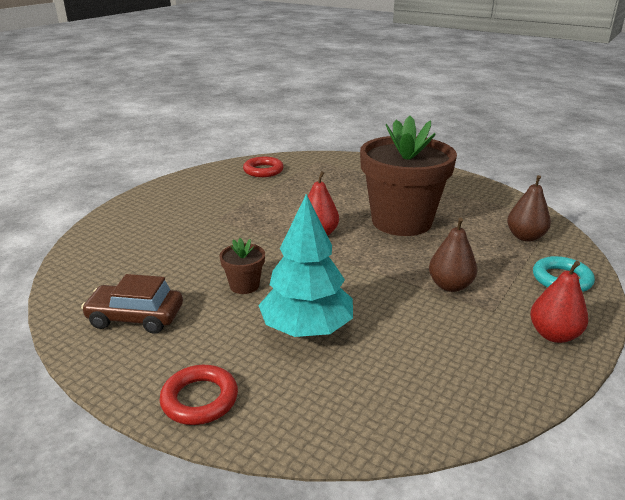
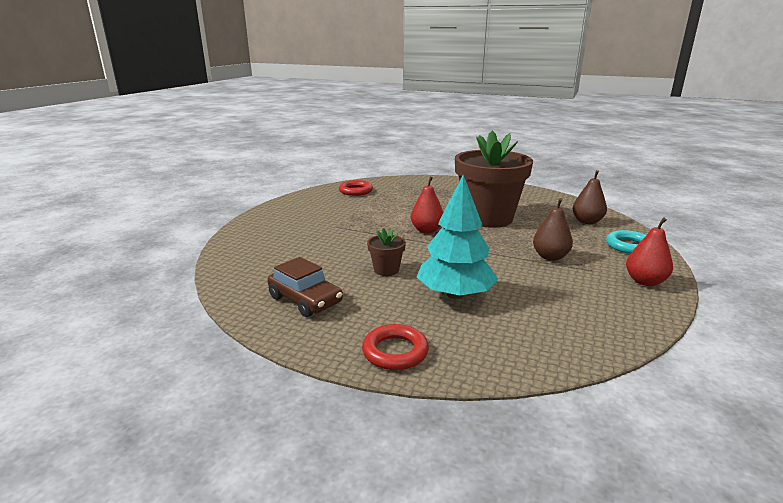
camera: 10 degrees left, 5 degrees down
brown car [81,274,183,334] -> brown car turned 135 degrees counterclockwise [267,257,343,317]

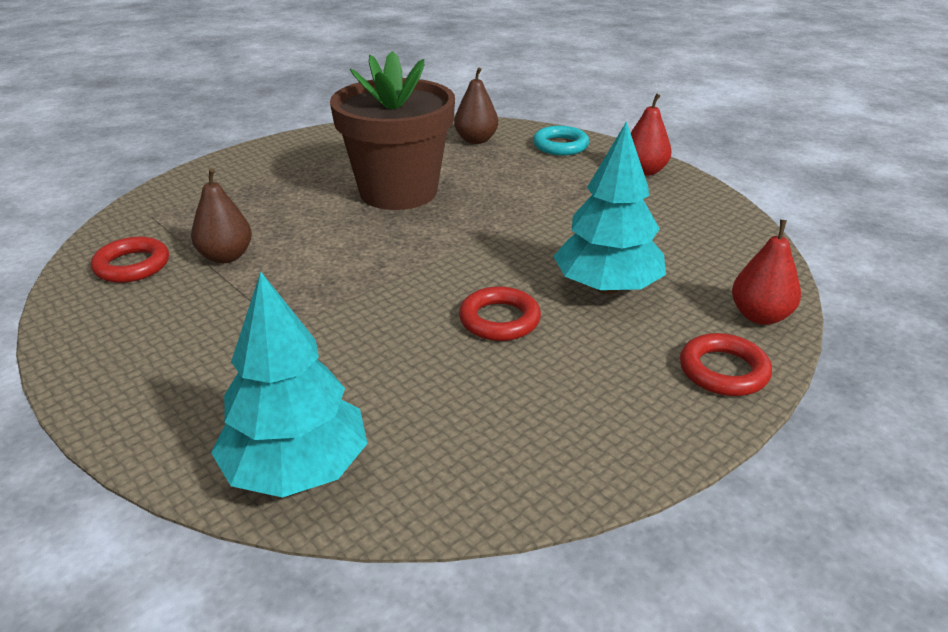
camera: 65 degrees left, 10 degrees up
brown car [267,257,343,317] -> none
brown flower pot [367,228,406,276] -> red ring [459,286,541,341]
red pear [411,177,443,233] -> red pear moved to [732,220,801,325]
brown pear [533,198,573,261] -> brown pear moved to [191,168,252,263]
none -> turquoise tree [211,272,368,498]

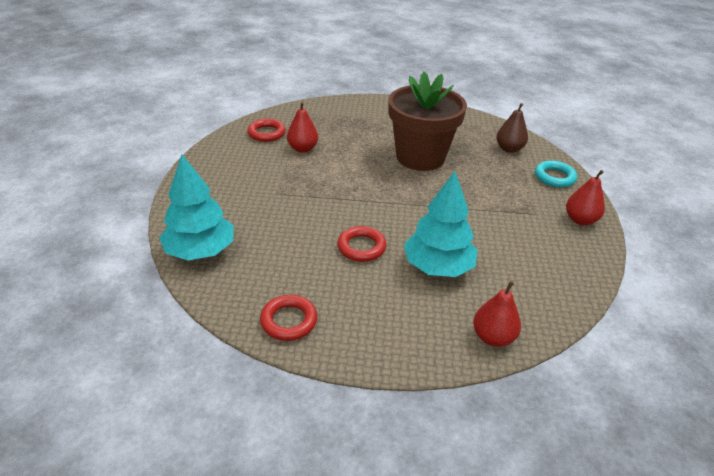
camera: 45 degrees right, 5 degrees up
brown pear [191,168,252,263] -> red pear [287,102,318,153]
red ring [680,333,772,396] -> red ring moved to [260,295,317,341]

